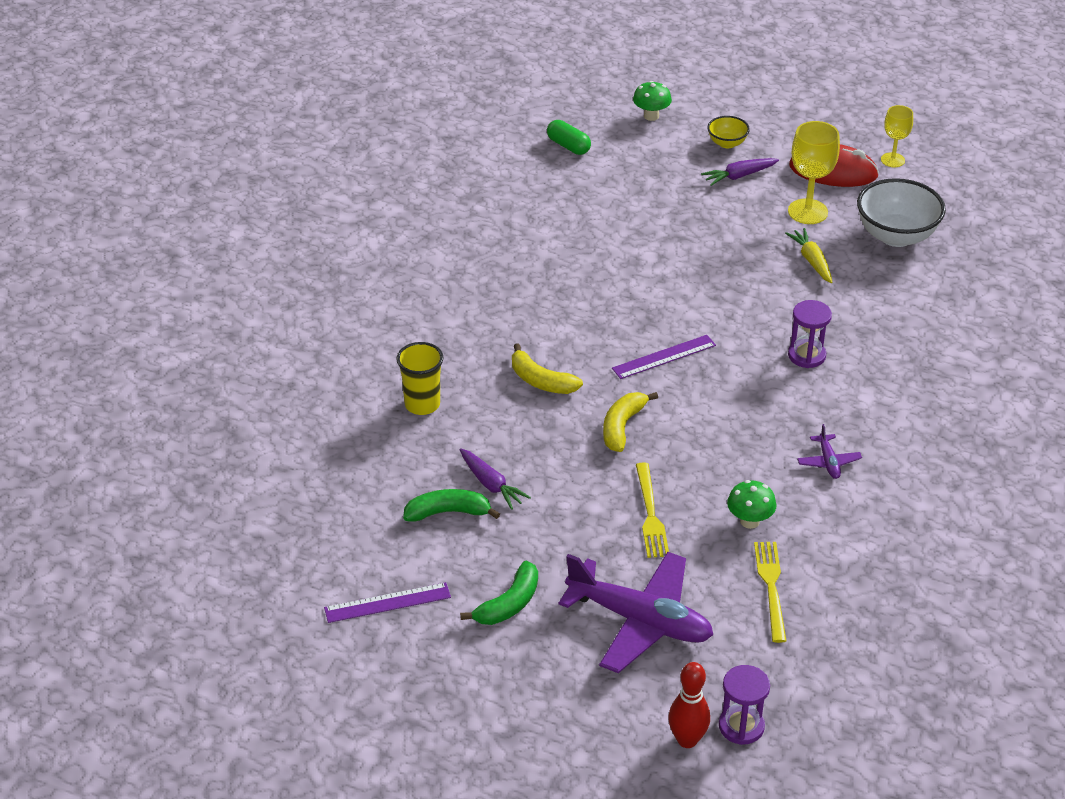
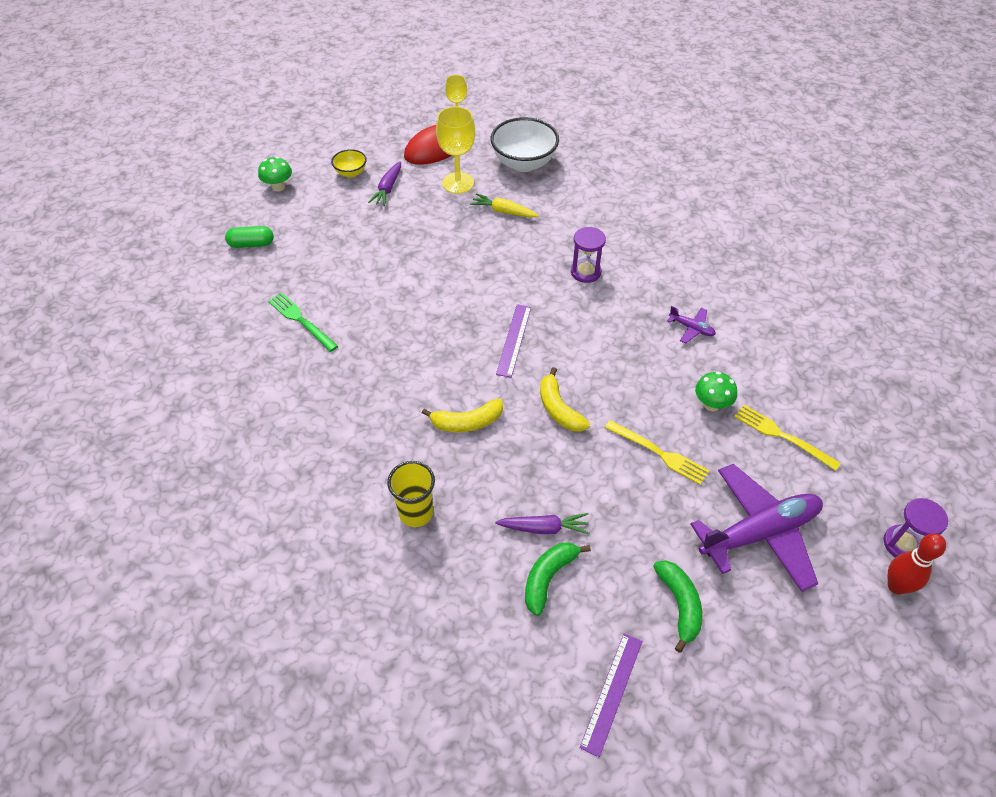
camera: 50 degrees left, 10 degrees up
none -> green fork [268,292,338,352]

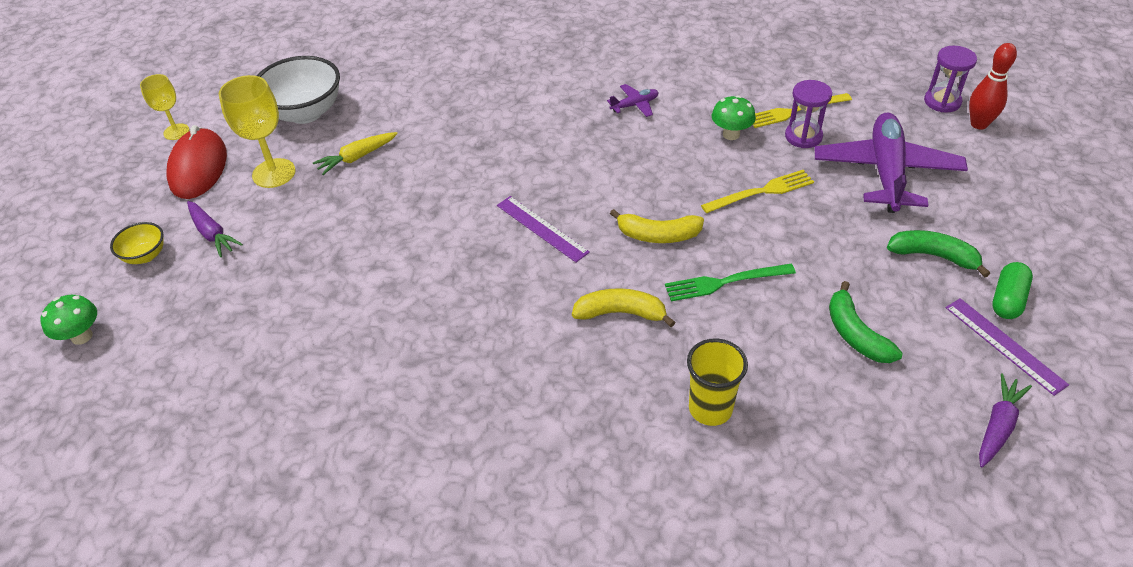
camera: 55 degrees left, 5 degrees down
green capsule [225,226,274,248] -> green capsule moved to [992,262,1033,319]
green fork [268,292,338,352] -> green fork moved to [665,264,796,301]
yellow banana [422,399,503,432] -> yellow banana turned 105 degrees counterclockwise [572,288,675,327]
purple carrot [495,513,590,534] -> purple carrot moved to [979,373,1032,467]
purple hourglass [571,227,606,283] -> purple hourglass moved to [785,80,832,148]

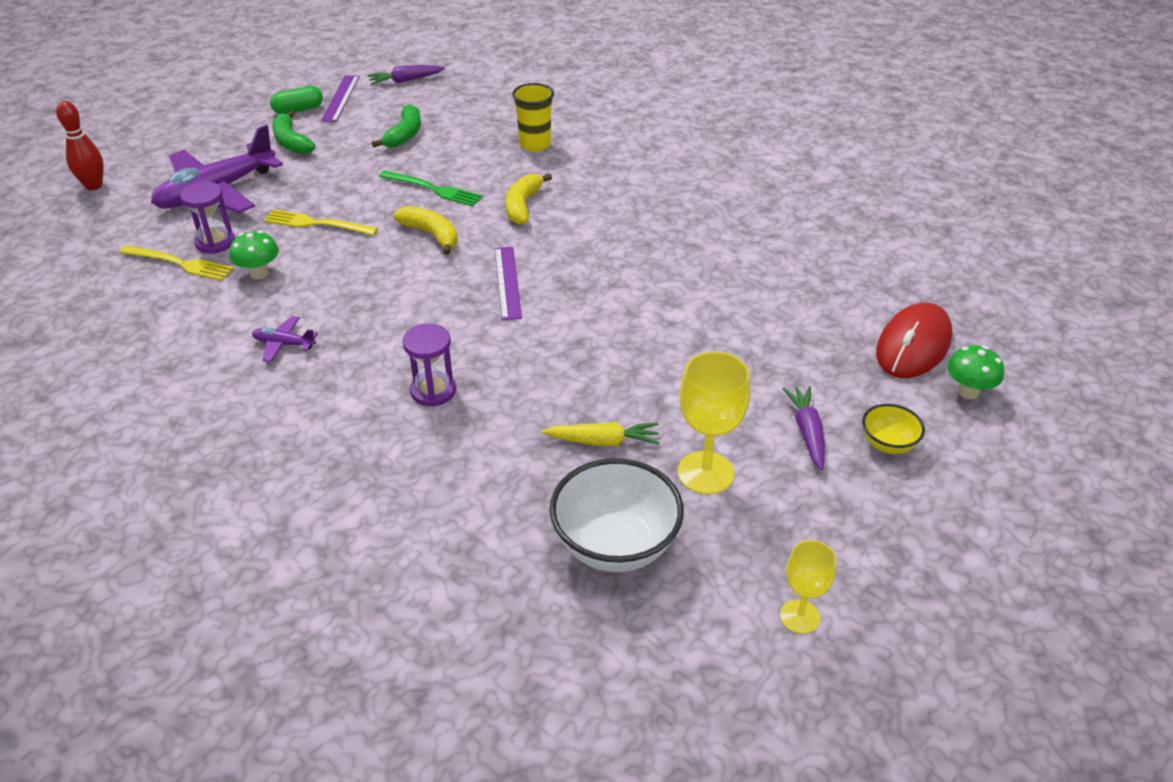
camera: 145 degrees left, 5 degrees down
red mouse [167,125,227,199] -> red mouse moved to [876,302,952,378]
yellow banana [572,288,675,327] -> yellow banana turned 60 degrees clockwise [506,173,552,225]
purple hourglass [924,46,977,113] -> purple hourglass moved to [402,323,456,407]

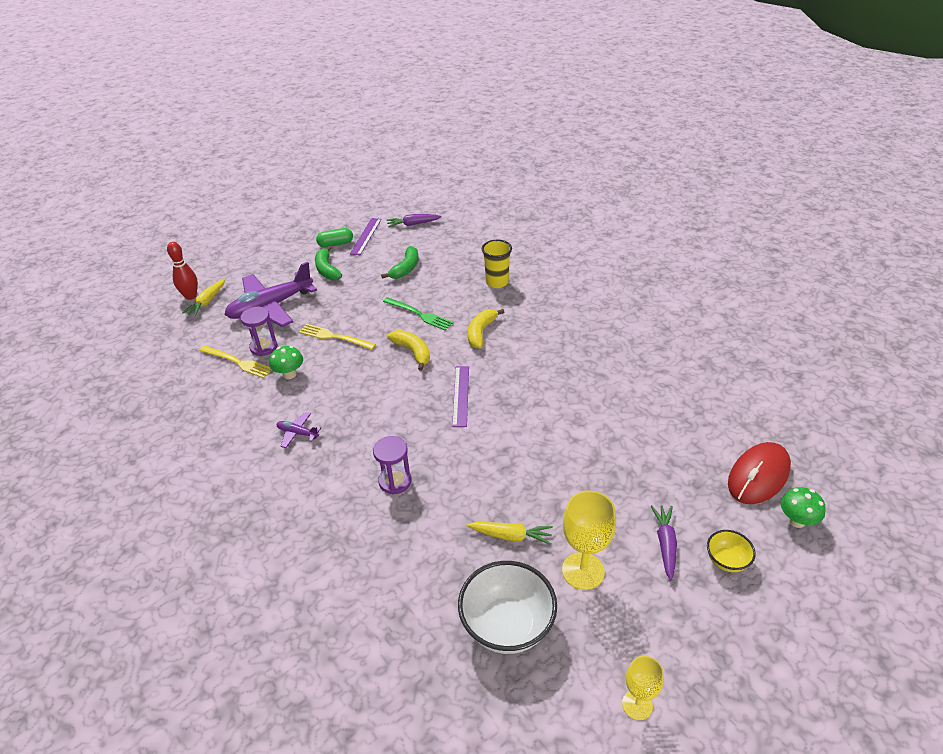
camera: 10 degrees right, 0 degrees up
none -> yellow carrot [182,279,225,316]

